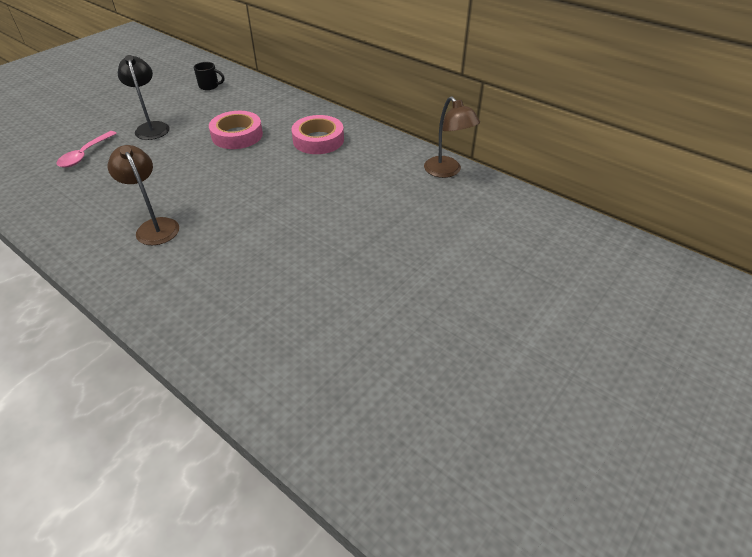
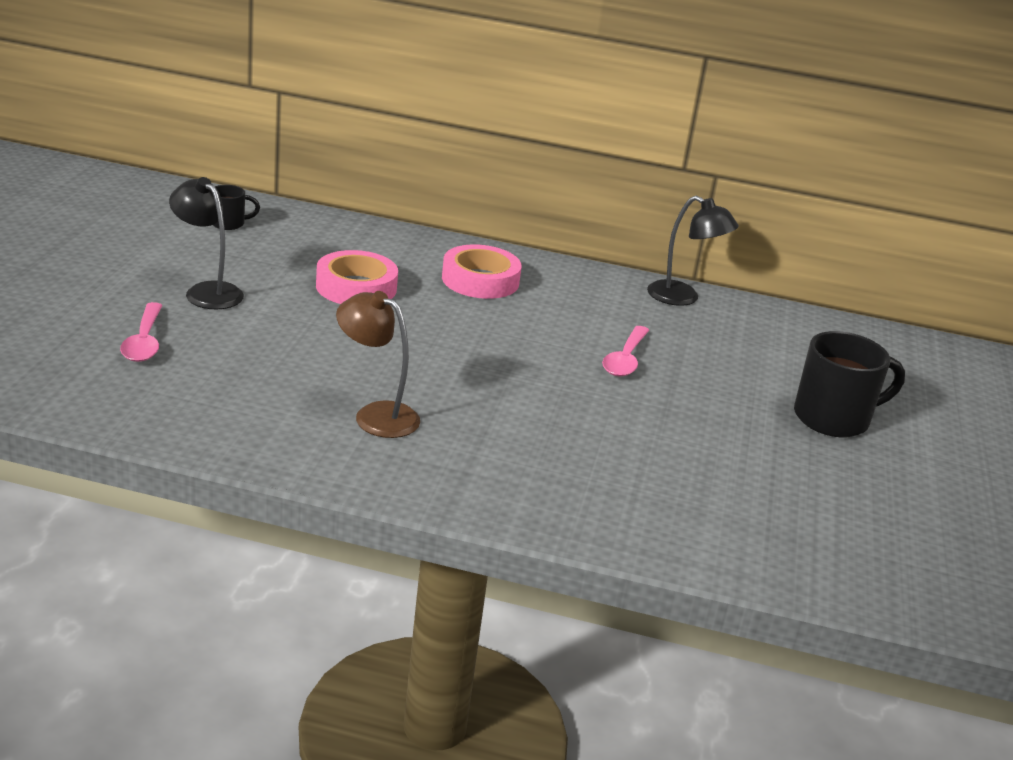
camera: 30 degrees left, 15 degrees down
brown lamp [424,96,480,178] -> black lamp [647,196,739,306]
none -> pink spoon [602,326,649,376]
none -> black mug [794,331,905,437]

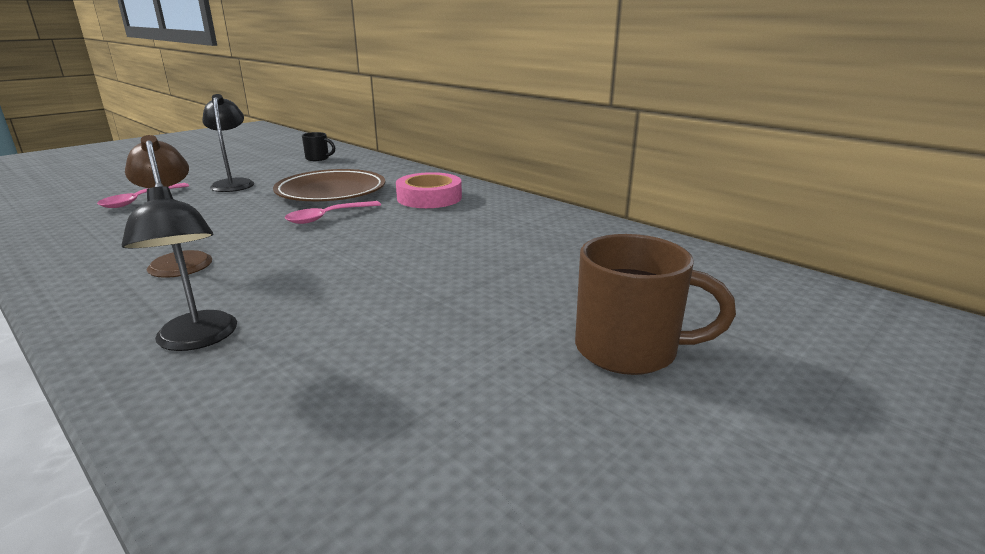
camera: 35 degrees right, 5 degrees down
pink tape [316,250,398,304] -> brown plate [273,169,385,201]
pink spoon [602,326,649,376] -> pink spoon moved to [285,201,381,224]
black lamp [647,196,739,306] -> black lamp moved to [122,183,237,351]
black mug [794,331,905,437] -> brown mug [575,234,736,375]

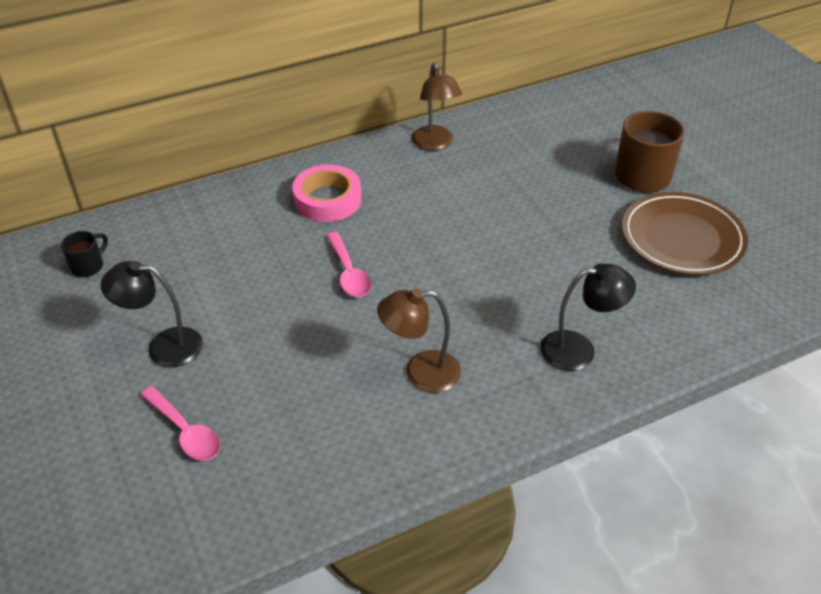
camera: 70 degrees left, 20 degrees up
brown plate [273,169,385,201] -> brown plate moved to [622,192,748,275]
none -> brown lamp [411,62,462,151]

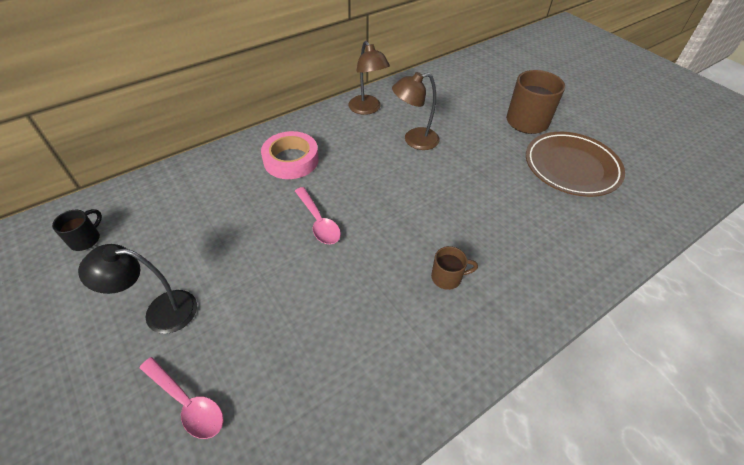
camera: 10 degrees left, 5 degrees up
brown lamp [377,288,461,393] -> brown lamp moved to [392,72,440,150]
black lamp [540,264,636,371] -> none
none -> brown mug [431,246,478,290]

